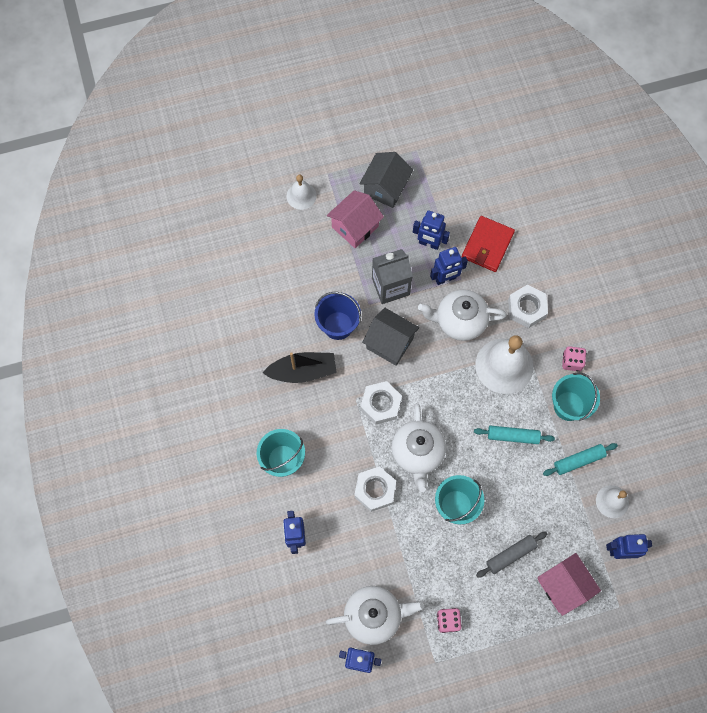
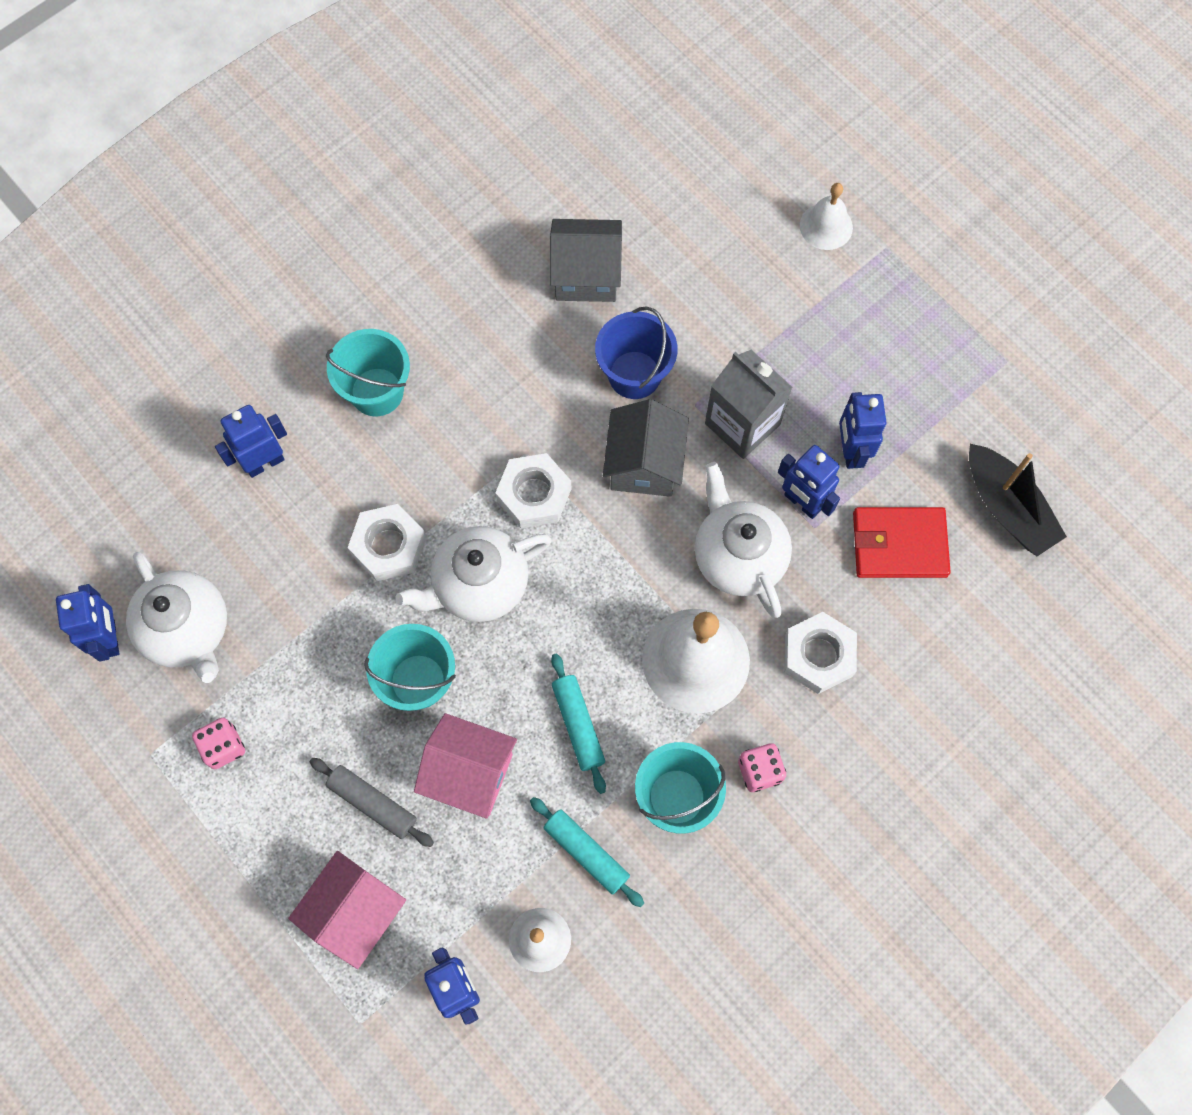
camera: 65 degrees right, 0 degrees up
black boat [263,352,337,383] -> black boat moved to [969,444,1067,556]
pink house [327,190,384,248] -> pink house moved to [414,713,517,819]
grey house [359,152,413,208] -> grey house moved to [550,219,622,302]

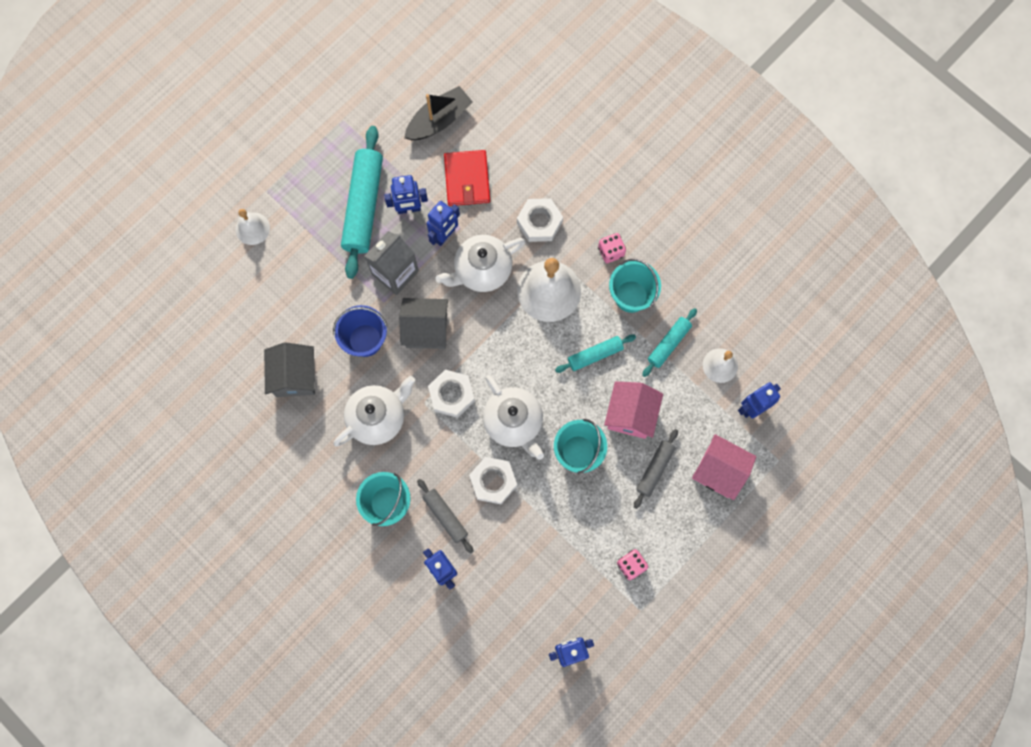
camera: 95 degrees left, 5 degrees up
white teapot [126,552,227,683] -> white teapot moved to [333,376,415,447]
none -> turquoise rolling pin [341,126,383,279]
none -> grey rolling pin [417,479,474,553]

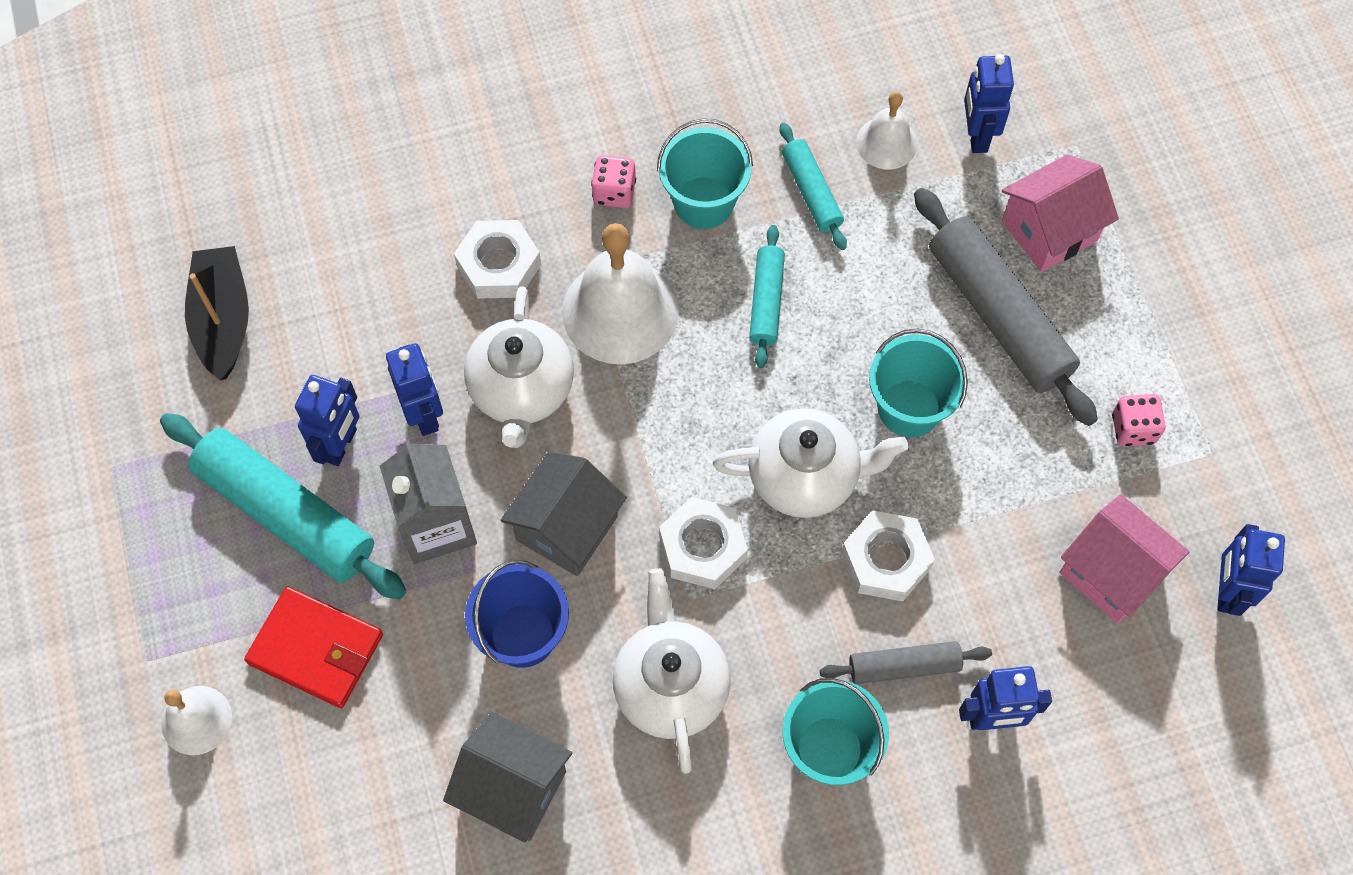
camera: 60 degrees left, 10 degrees down
red wallet [444,150,490,206] -> red wallet moved to [244,586,383,708]
pink house [604,381,663,439] -> pink house moved to [1059,494,1189,623]
grey rolling pin [634,429,678,509] -> grey rolling pin [914,188,1098,426], size x1.88

